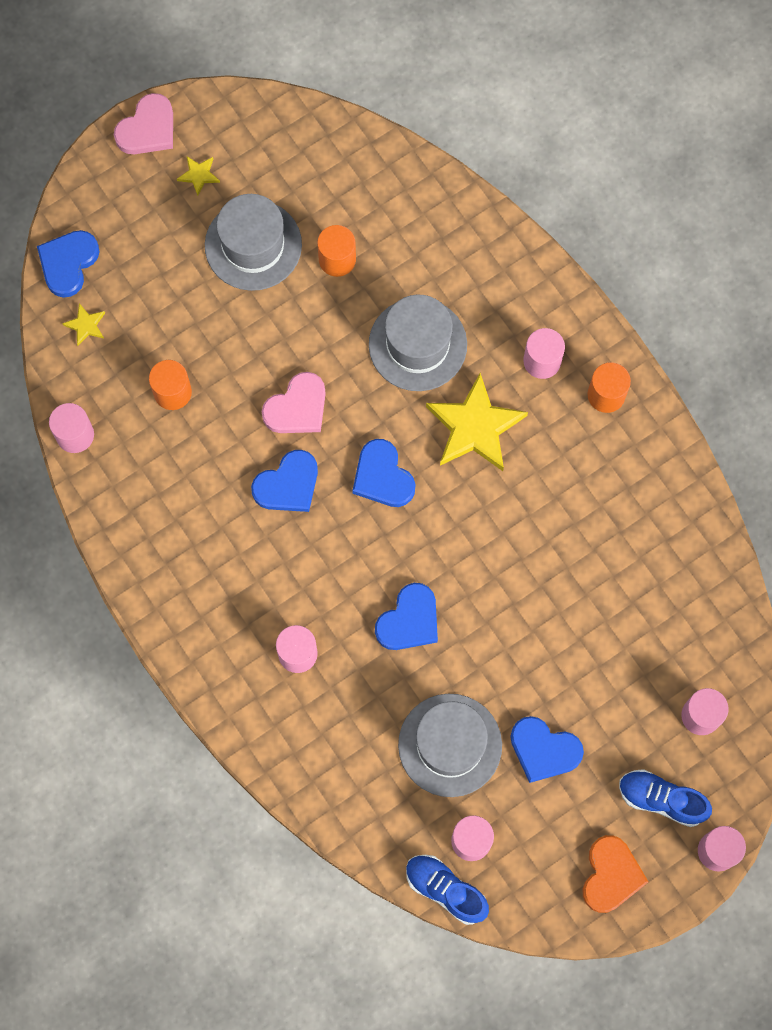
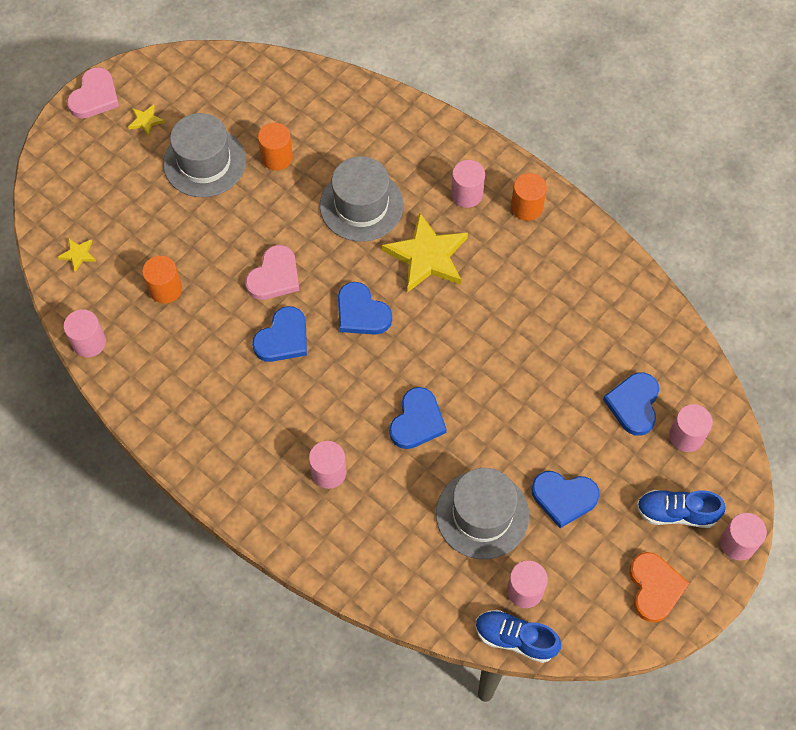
camera: 15 degrees left, 10 degrees down
blue heart [37,230,99,298] -> blue heart moved to [603,372,659,436]

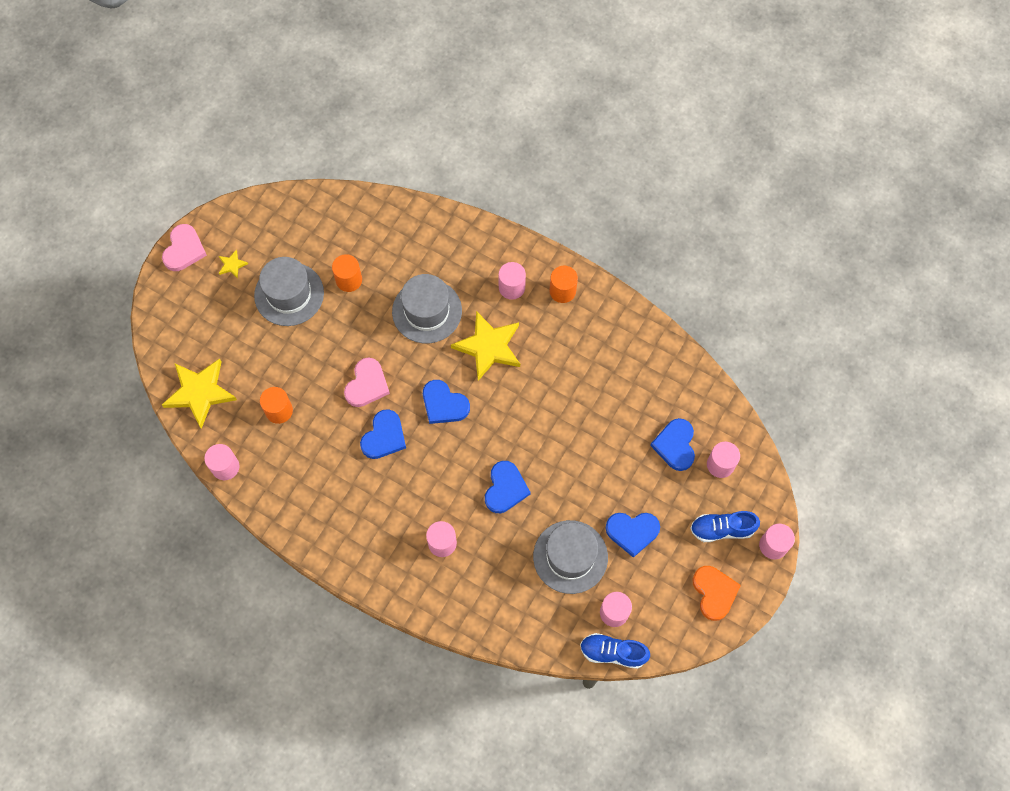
camera: 10 degrees left, 5 degrees up
yellow star [58,238,96,272] -> yellow star [162,359,237,429], size x2.29

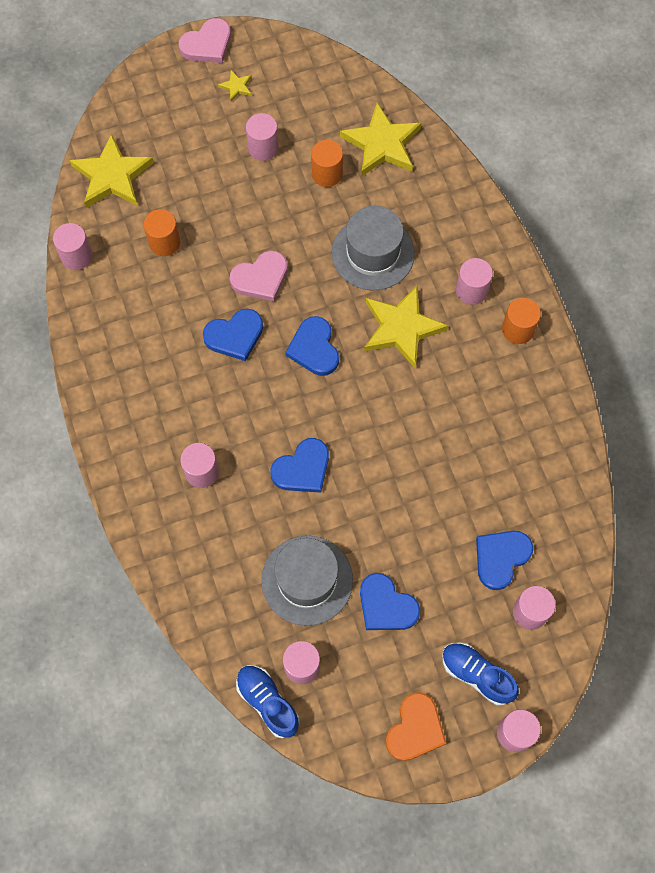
camera: 40 degrees right, 0 degrees up
grey hat [254,257,324,326] -> pink cylinder [246,113,279,161]
none -> yellow star [340,102,421,177]

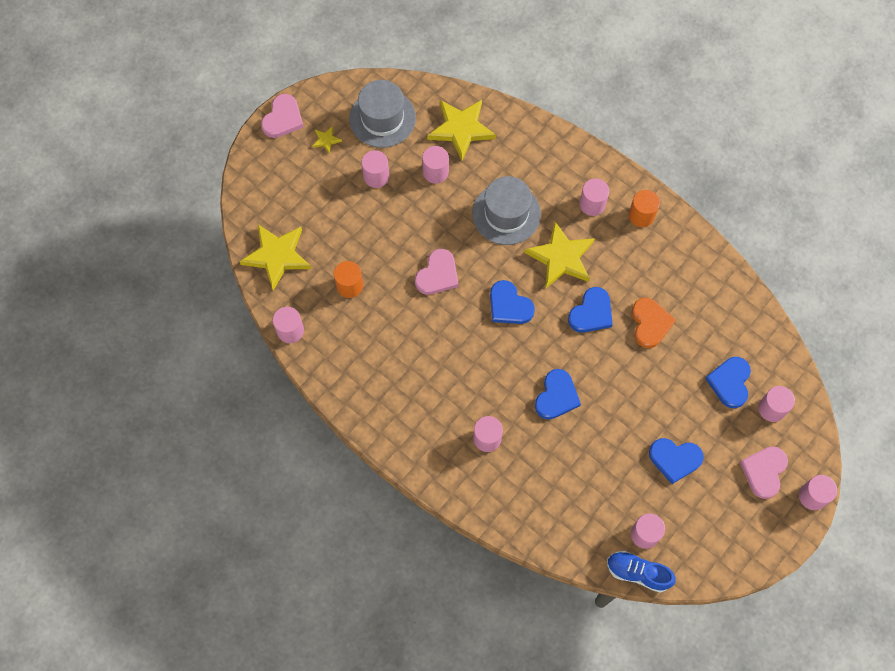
camera: 30 degrees left, 0 degrees up
blue heart [203,309,263,361] -> blue heart moved to [568,287,613,333]
grey hat [261,536,353,626] -> grey hat moved to [349,80,416,148]
orange cylinder [311,140,343,187] -> pink cylinder [422,146,449,184]
orange heart [386,692,447,761] -> orange heart moved to [632,297,676,348]
blue shoe [442,642,519,705] -> pink heart [740,446,788,499]

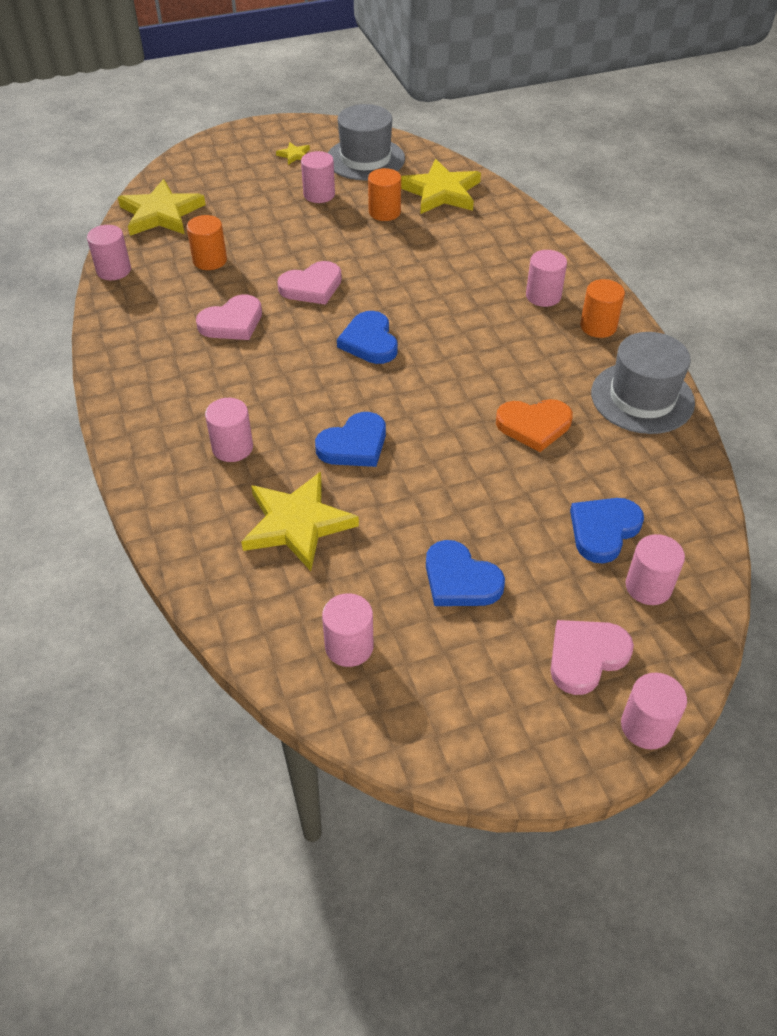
camera: 30 degrees right, 20 degrees down
pink heart [261,94,304,138] -> pink heart moved to [196,295,262,340]
pink cylinder [422,146,449,184] -> orange cylinder [368,168,401,221]
grey hat [472,176,541,245] -> grey hat moved to [591,332,695,434]
yellow star [524,222,595,288] -> yellow star moved to [241,472,359,571]
blue heart [568,287,613,333] -> none
blue shoe [607,551,676,593] -> none
orange heart [632,297,676,348] -> orange heart turned 60 degrees clockwise [496,399,573,452]

